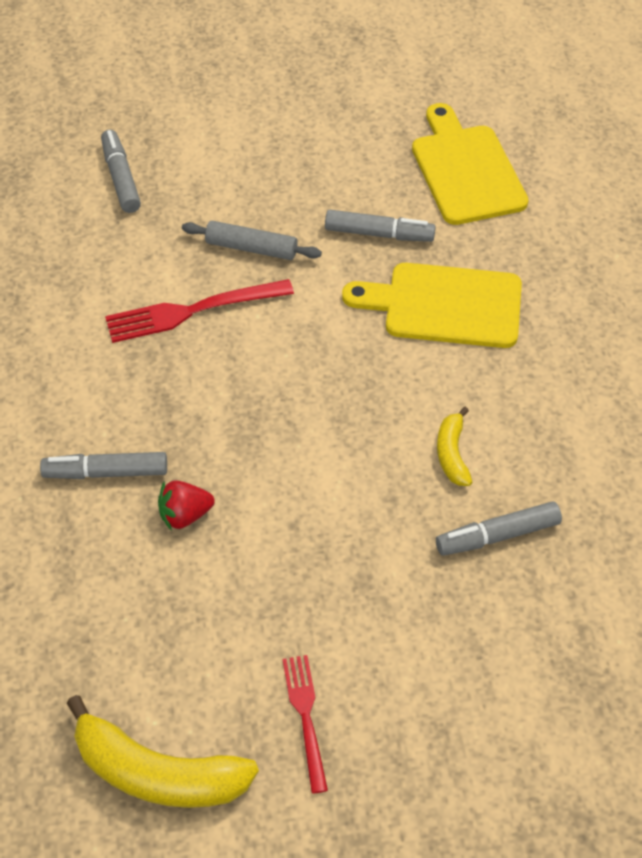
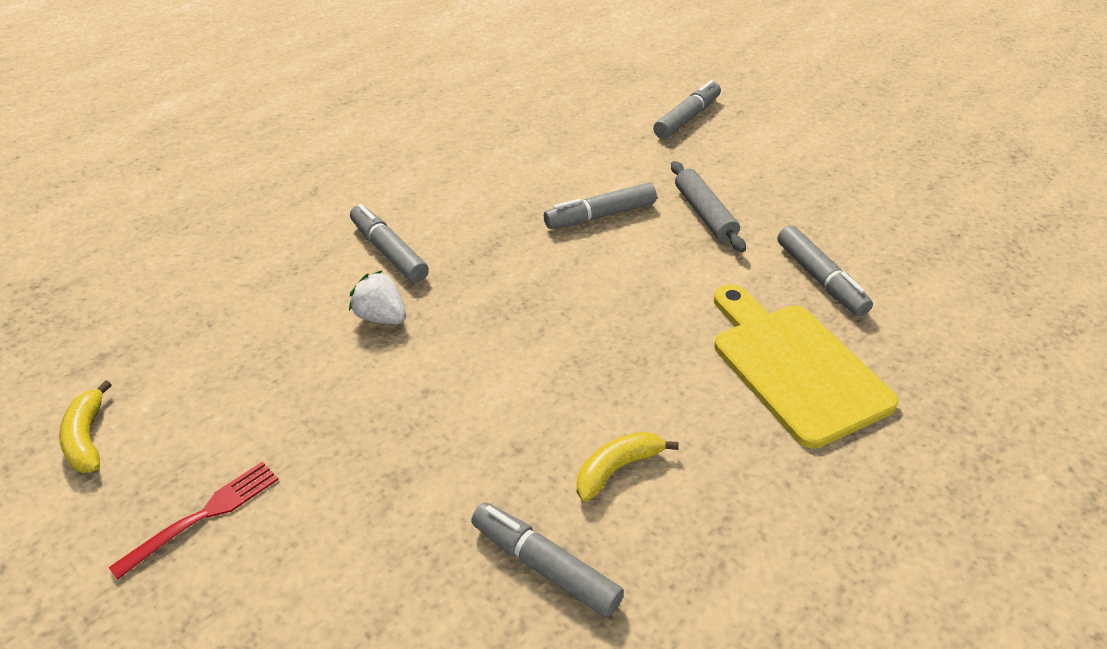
camera: 55 degrees right, 10 degrees down
yellow banana [67,695,259,808] -> yellow banana [59,380,112,473], size x0.53
red fork [105,279,294,343] -> grey marker [544,183,657,229]
red strawberry [158,480,215,531] -> white strawberry [349,270,406,324]
yellow cutting board [412,103,528,225] -> none

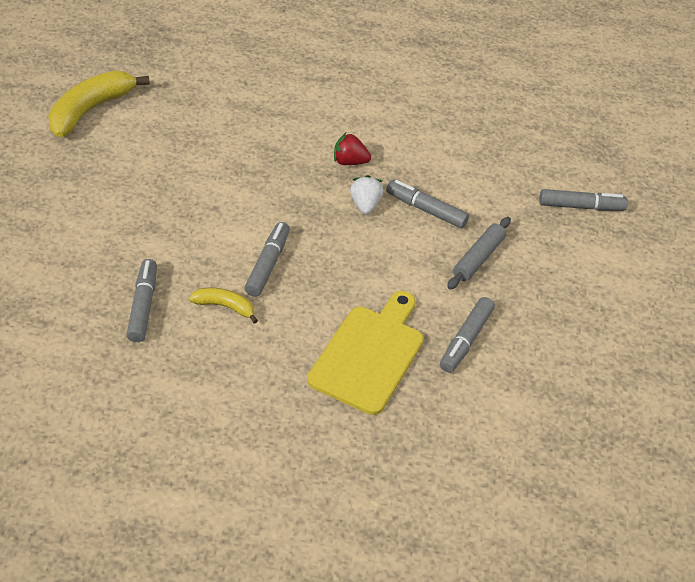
camera: 50 degrees right, 5 degrees up
yellow banana [59,380,112,473] -> yellow banana [48,71,150,137], size x1.90
red fork [108,461,279,580] -> none
white strawberry [349,270,406,324] -> white strawberry moved to [350,175,383,215]
grey marker [350,204,429,283] -> grey marker moved to [244,222,290,297]
none -> red strawberry [334,133,371,165]

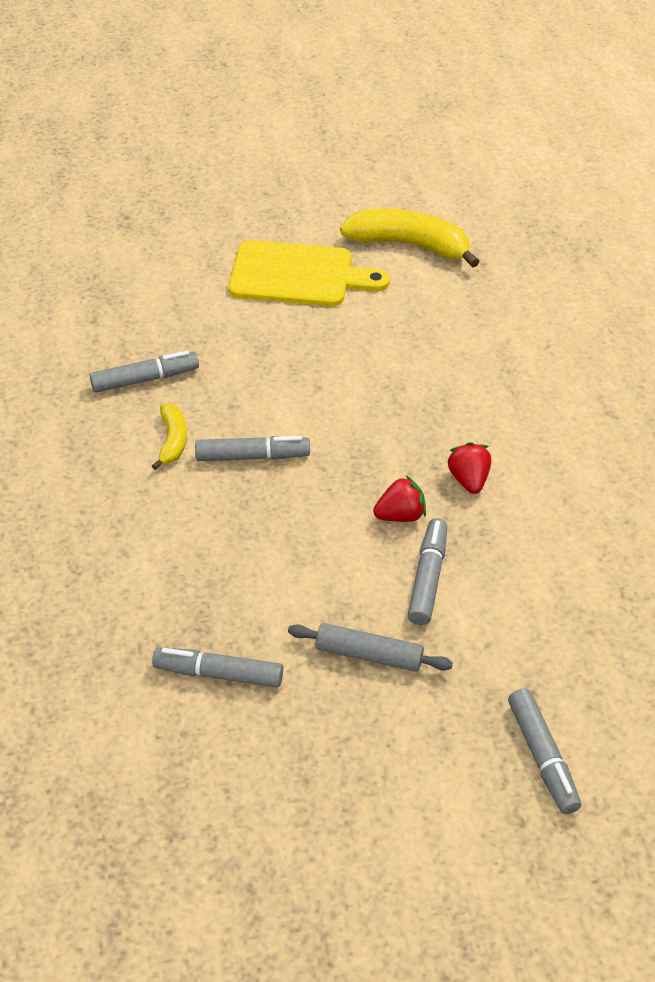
camera: 75 degrees right, 0 degrees up
yellow cutting board [307,291,424,415] -> yellow cutting board moved to [228,240,390,306]
white strawberry [350,175,383,215] -> red strawberry [373,475,426,522]

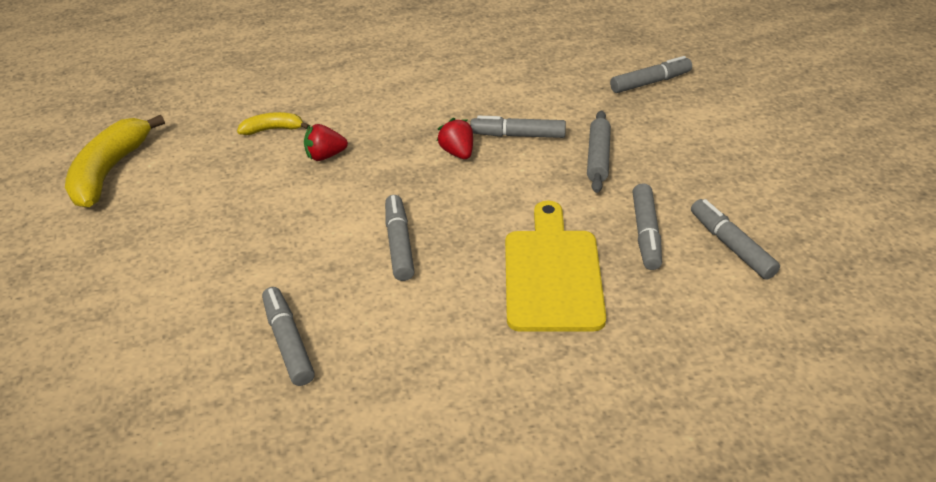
camera: 95 degrees left, 5 degrees down
yellow banana [152,404,187,470] -> yellow banana moved to [237,112,309,135]
yellow cutting board [228,240,390,306] -> yellow cutting board moved to [505,201,606,332]
red strawberry [447,442,491,494] -> red strawberry moved to [304,124,348,161]
none -> grey marker [691,199,780,280]

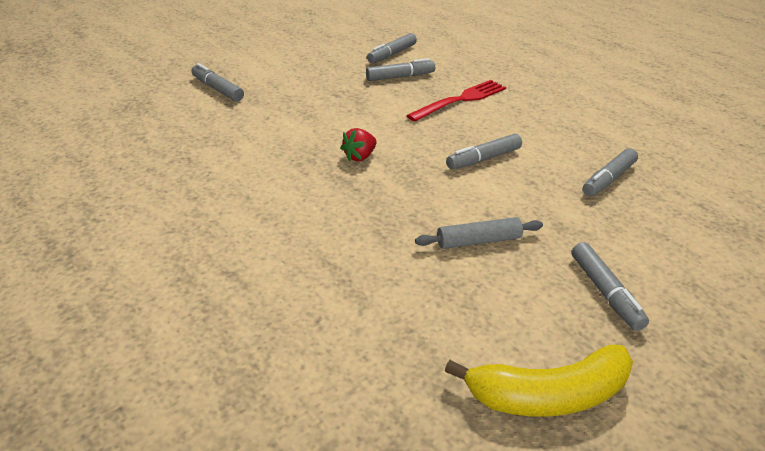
camera: 115 degrees left, 5 degrees down
yellow banana [237,112,309,135] -> none
red strawberry [304,124,348,161] -> none
grey marker [470,116,566,138] -> grey marker moved to [571,242,649,331]
yellow cutting board [505,201,606,332] -> red fork [407,80,506,122]
grey rolling pin [587,110,611,193] -> grey rolling pin moved to [415,217,543,249]

